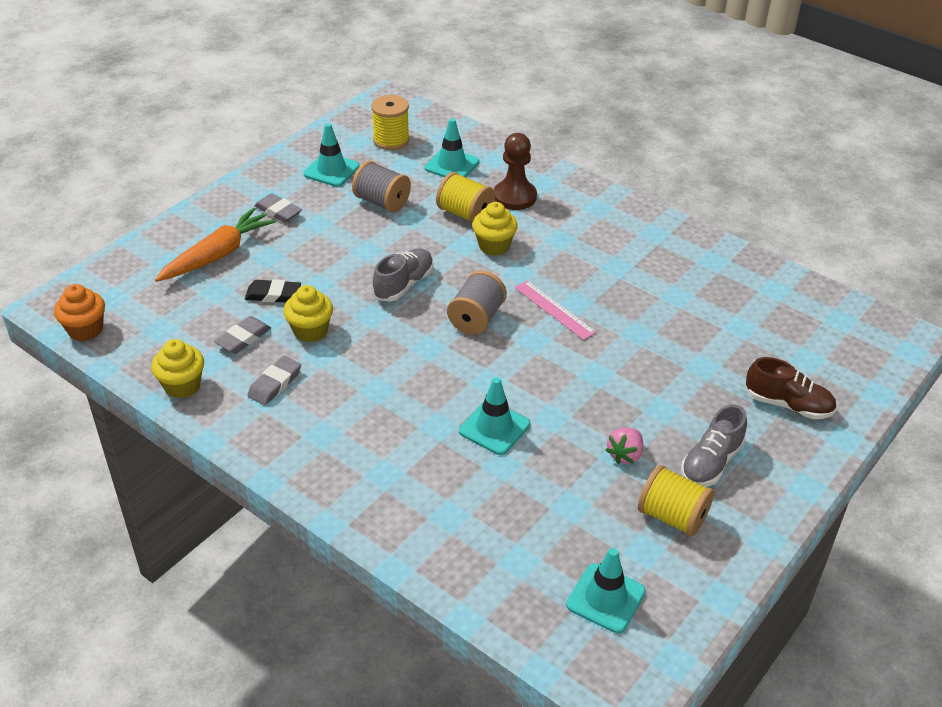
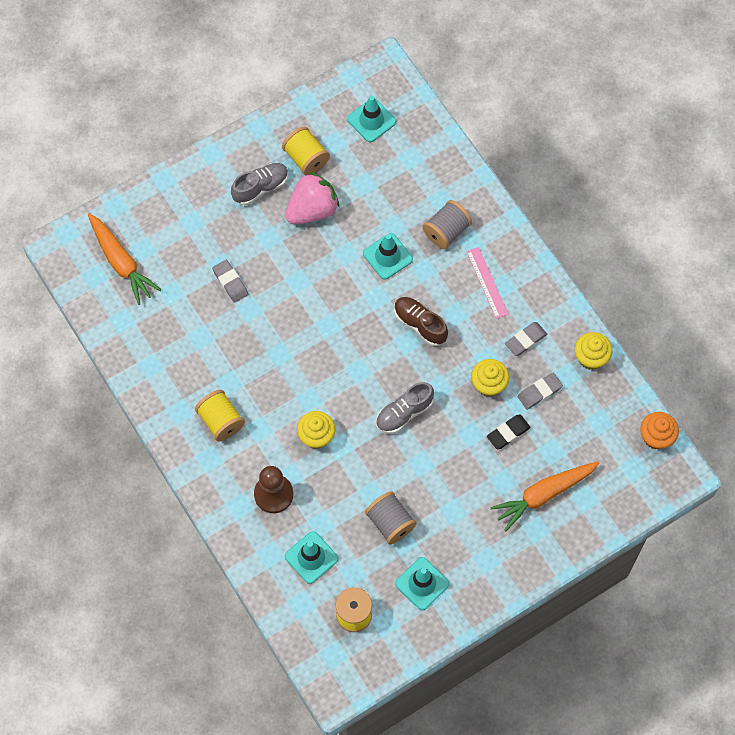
camera: 160 degrees left, 25 degrees up
black eraser [245,279,301,303] -> black eraser turned 60 degrees counterclockwise [487,414,531,449]
grey eraser [254,193,302,223] -> grey eraser moved to [212,260,248,303]
yellow spool [436,172,495,223] -> yellow spool moved to [195,390,245,441]
grey spool [447,271,507,335] -> grey spool moved to [423,200,472,249]
pink ruler [515,280,596,340] -> pink ruler moved to [466,247,508,319]
pink strawberry [606,428,643,464] -> pink strawberry [285,172,339,224], size x1.90
brown shoe [746,357,837,419] -> brown shoe moved to [394,297,448,346]
none -> orange carrot [88,213,162,305]

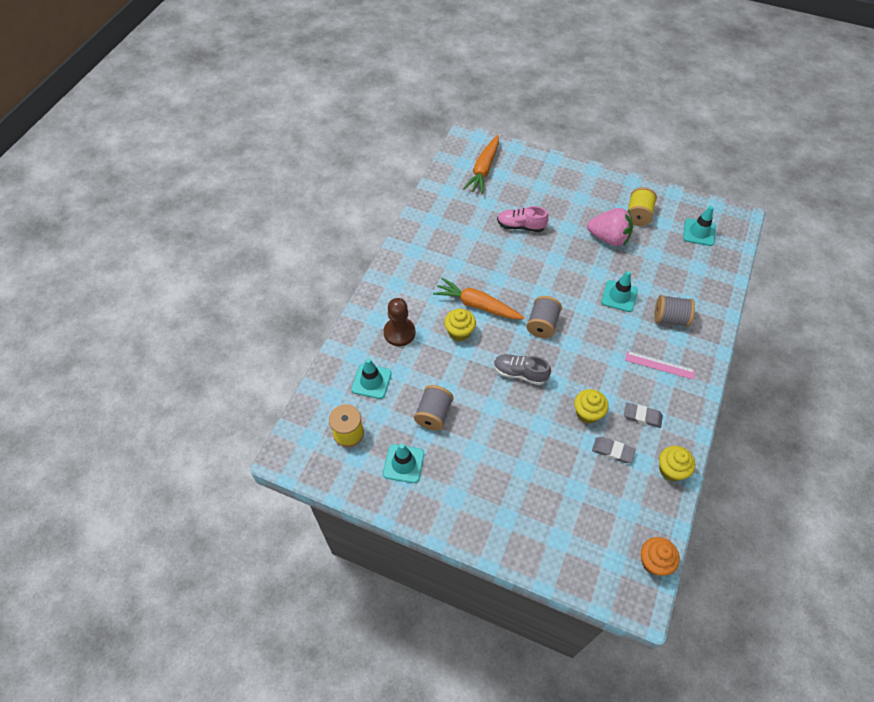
camera: 55 degrees right, 10 degrees down
yellow spool [195,390,245,441] -> none
grey eraser [212,260,248,303] -> pink shoe [497,206,549,232]
grey shoe [231,163,289,205] -> none
brown shoe [394,297,448,346] -> none
pink ruler [466,247,508,319] -> pink ruler turned 75 degrees clockwise [625,351,695,380]
black eraser [487,414,531,449] -> none
orange carrot [490,462,599,531] -> orange carrot moved to [433,278,525,319]
none -> grey spool [526,296,562,338]

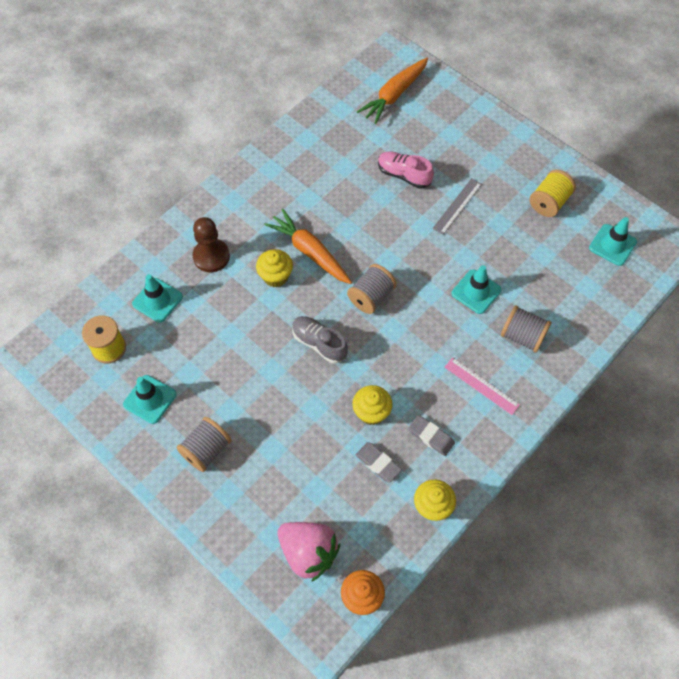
camera: 20 degrees right, 5 degrees up
grey spool [414,385,454,431] -> grey spool moved to [177,417,232,472]
pink strawberry [587,208,633,246] -> pink strawberry moved to [277,522,340,582]
none -> grey ruler [432,178,482,235]

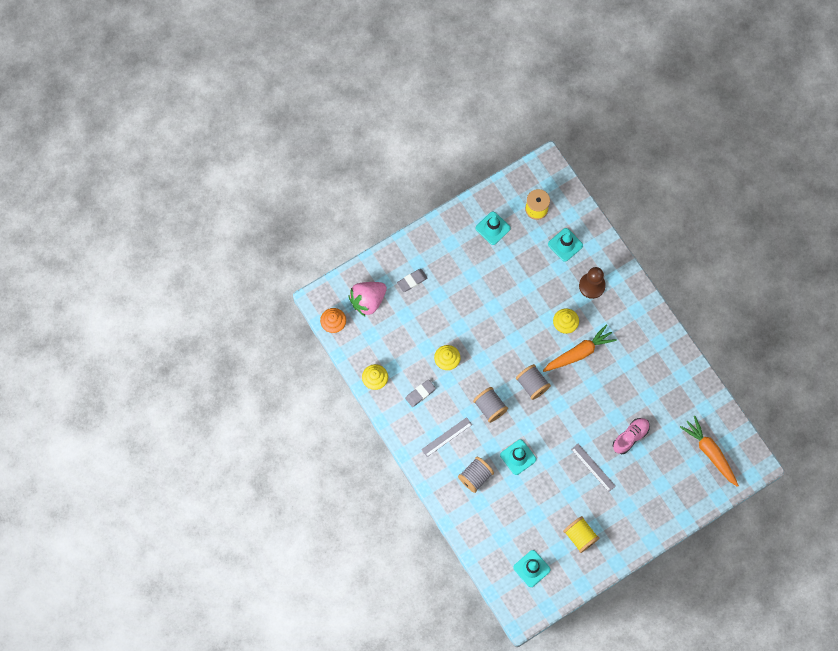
camera: 105 degrees right, 10 degrees up
grey spool [177,417,232,472] -> grey spool moved to [473,387,508,423]
grey shoe [292,316,348,364] -> none
grey eraser [356,442,402,482] -> grey eraser moved to [397,269,428,292]
pink ruler [445,357,520,415] -> grey ruler [421,417,472,457]

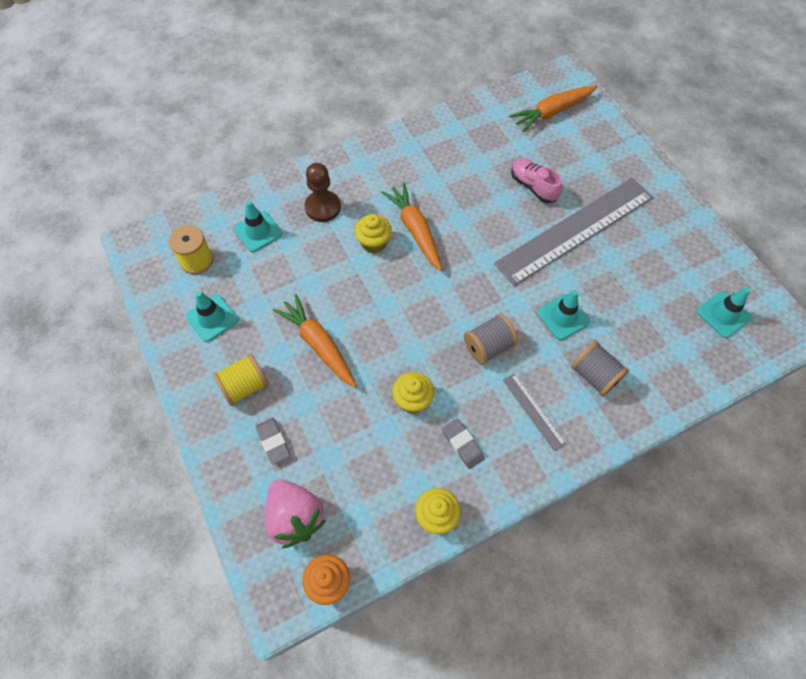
camera: 85 degrees left, 10 degrees down
grey spool [516,364,551,400] -> none
yellow spool [563,516,599,553] -> yellow spool moved to [213,354,269,406]
grey ruler [571,444,615,492] -> grey ruler [494,178,653,286], size x2.42
none -> orange carrot [273,294,357,388]

